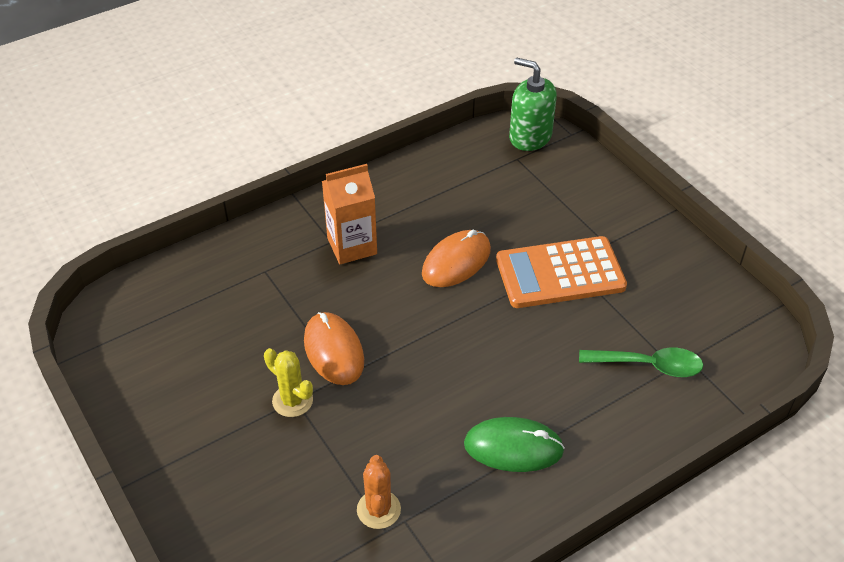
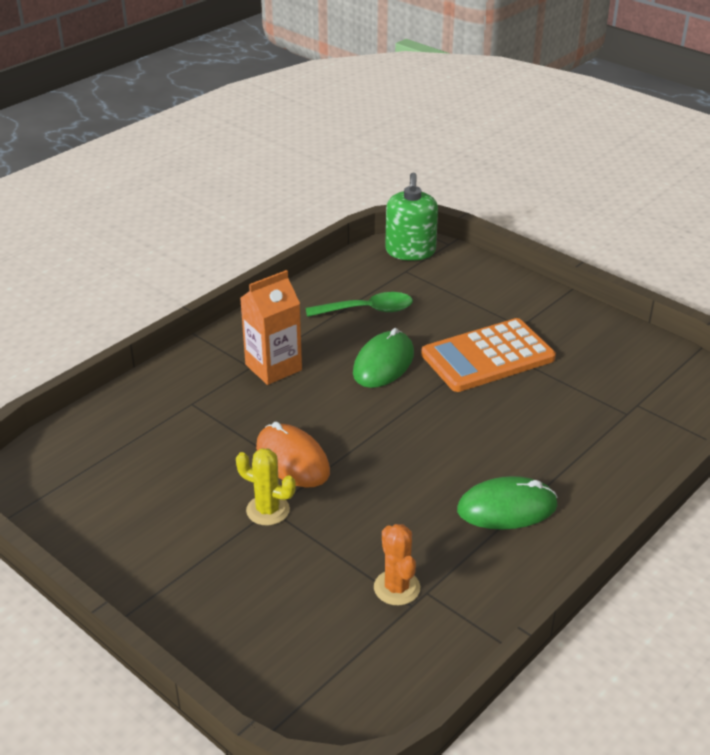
camera: 15 degrees left, 10 degrees down
orange mouse [422,230,491,287] -> green mouse [353,328,414,388]
green soap dispenser [509,58,557,151] -> green soap dispenser turned 105 degrees counterclockwise [385,172,438,261]
green spoon [579,347,703,377] -> green spoon moved to [306,292,413,317]

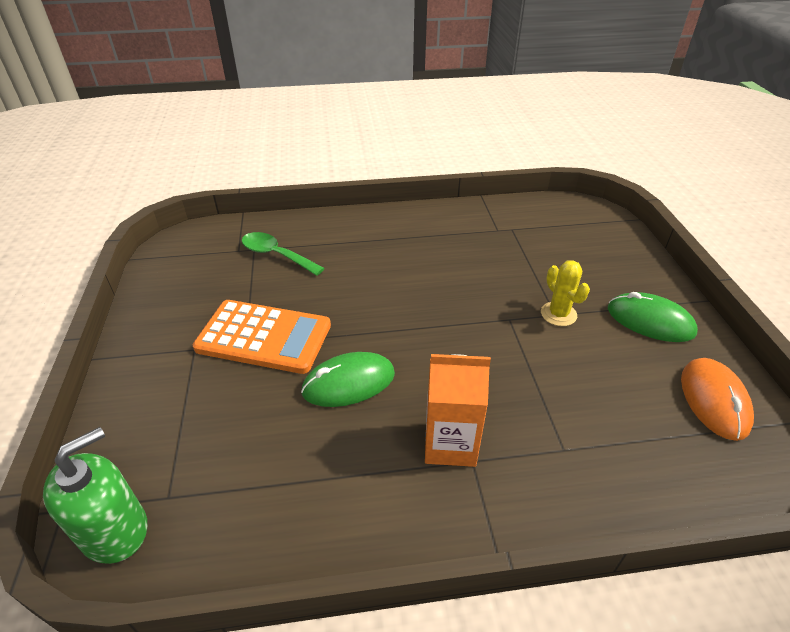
camera: 140 degrees left, 5 degrees up
orange mouse [256,421,330,487] -> orange mouse moved to [681,358,754,441]
green spoon [306,292,413,317] -> green spoon moved to [242,232,325,276]
orange cactus [374,524,420,605] -> none
green mouse [457,476,558,529] -> green mouse moved to [608,292,698,342]

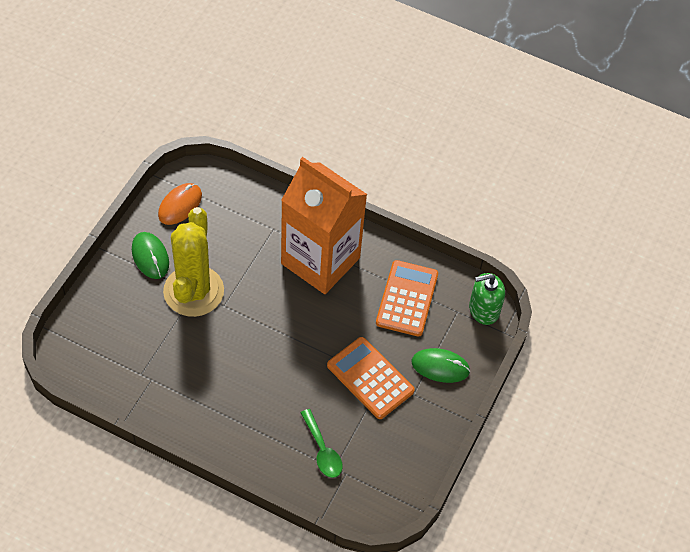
camera: 150 degrees left, 15 degrees up
green mouse [301,352,395,407] -> green mouse moved to [412,348,470,383]
orange carton [425,354,491,467] -> orange carton [281,157,367,294], size x2.13
yellow cactus [541,260,590,326] -> yellow cactus [163,207,224,317], size x2.46
none -> orange calculator [376,260,438,337]

